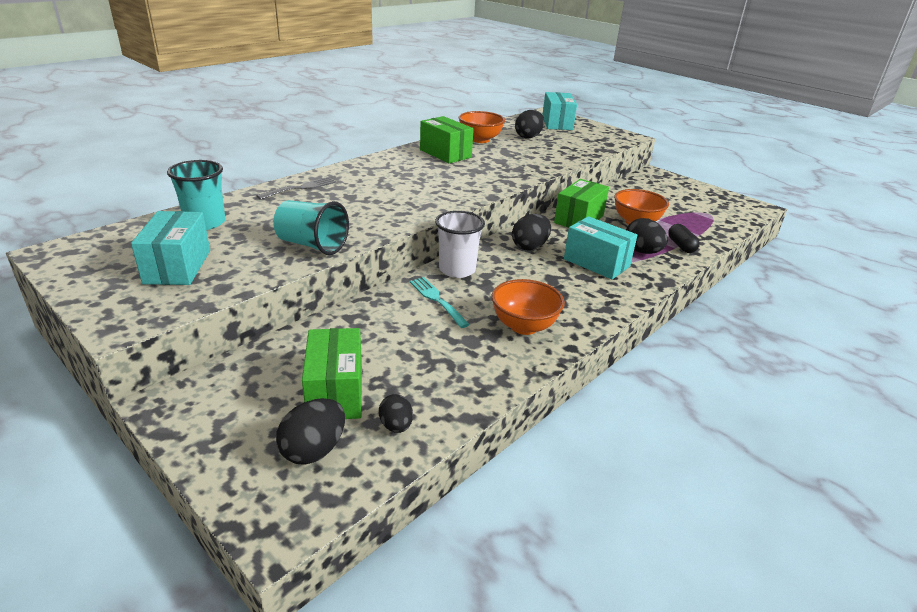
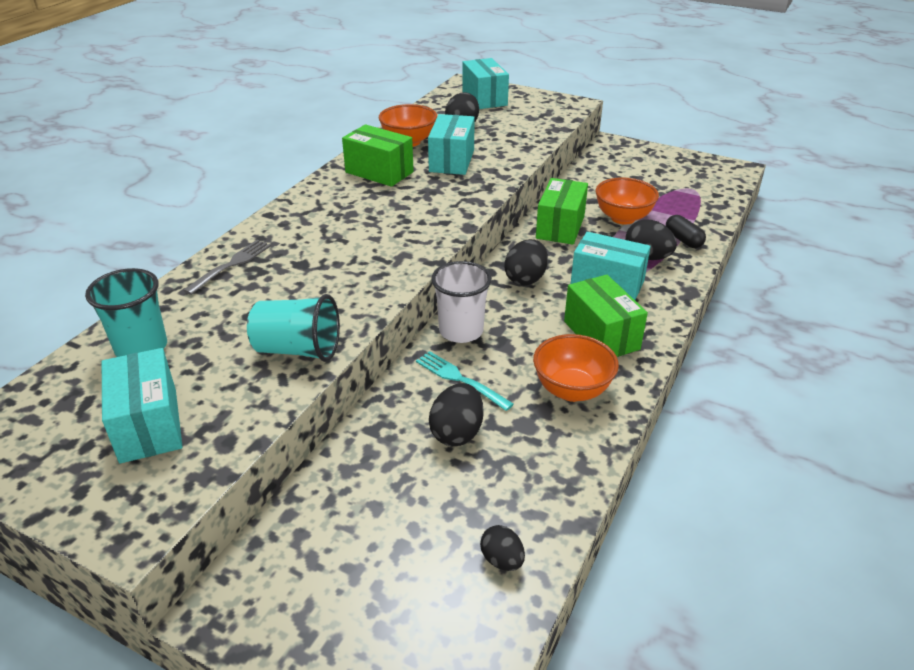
camera: 15 degrees left, 5 degrees up
black egg [276,398,345,465] -> black egg moved to [429,383,484,446]
green box [302,328,362,419] -> green box moved to [564,275,648,357]
none -> turquoise box [428,114,475,175]

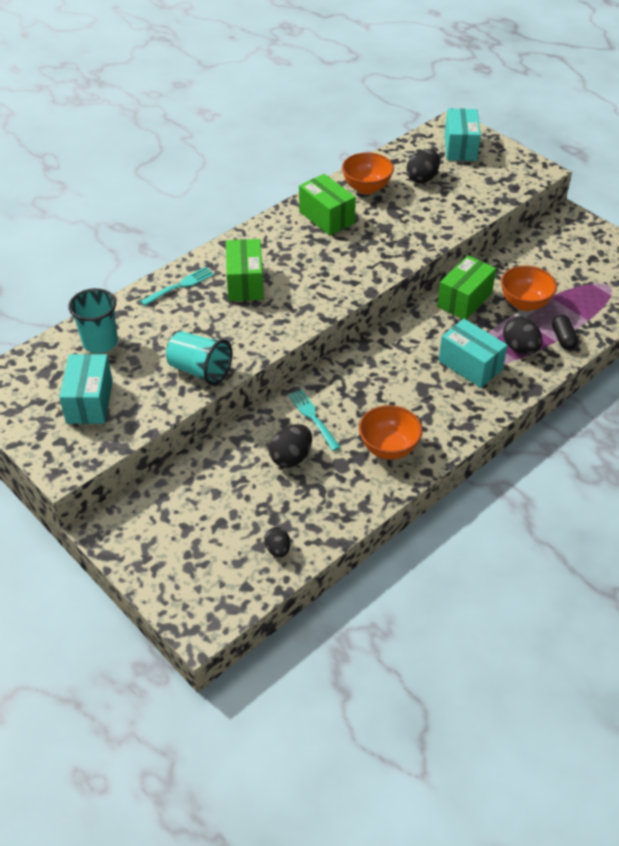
camera: 20 degrees right, 10 degrees up
grey fork [183,240,271,295] -> turquoise fork [140,267,214,306]
turquoise box [428,114,475,175] -> none
white cup [431,261,492,343] -> none
black egg [504,239,548,286] -> none
green box [564,275,648,357] -> green box moved to [226,239,264,301]

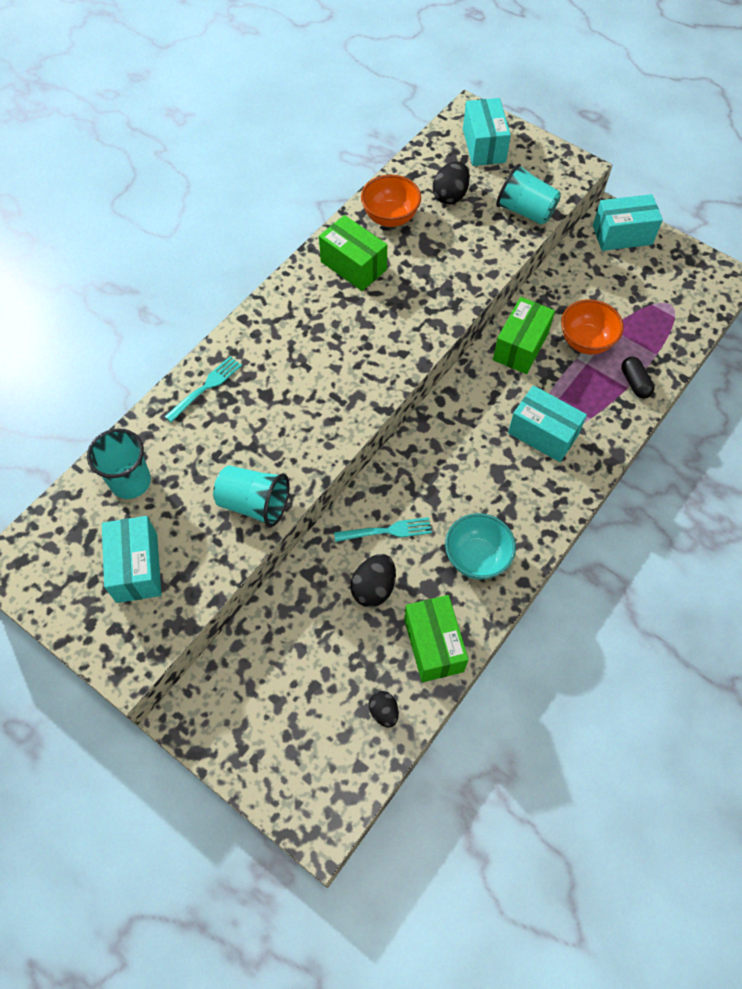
camera: 10 degrees left, 15 degrees up
green box [226,239,264,301] -> green box moved to [404,595,469,682]
turquoise fork [288,389,341,451] -> turquoise fork turned 120 degrees clockwise [334,517,432,542]
orange bowl [359,405,423,459] -> turquoise bowl [445,513,516,580]
black egg [503,316,542,354] -> none
none -> turquoise cup [496,164,561,225]
none -> turquoise box [593,194,663,251]

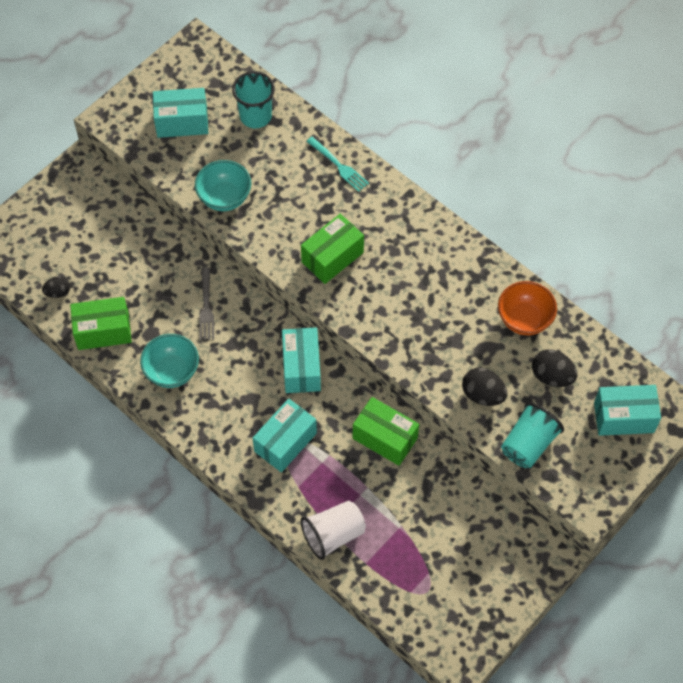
camera: 95 degrees right, 0 degrees up
turquoise cup [213,465,290,527] -> turquoise bowl [195,160,251,211]
green box [319,215,387,291] -> green box moved to [301,214,364,284]
turquoise fork [334,517,432,542] -> grey fork [199,267,214,340]
black egg [351,554,396,607] -> black egg moved to [462,368,507,406]
orange bowl [561,299,624,355] -> none
turquoise box [593,194,663,251] -> turquoise box moved to [282,327,321,393]
black capsule [621,357,654,398] -> white cup [301,501,366,560]

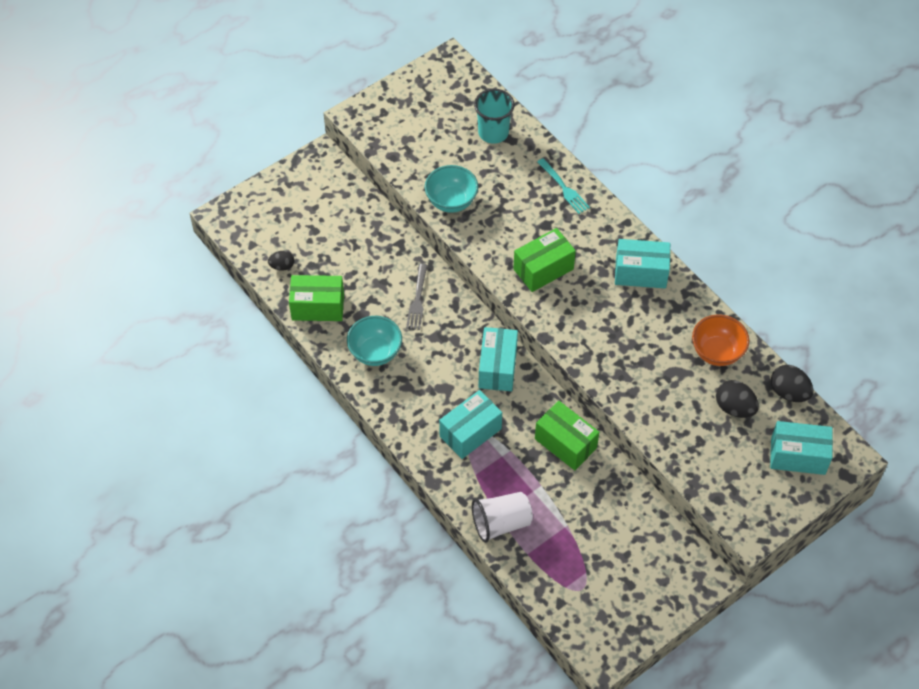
camera: 10 degrees right, 5 degrees down
turquoise box [153,88,208,138] -> turquoise box moved to [615,239,670,288]
black egg [462,368,507,406] -> black egg moved to [771,365,813,402]
turquoise cup [501,402,564,468] -> none

